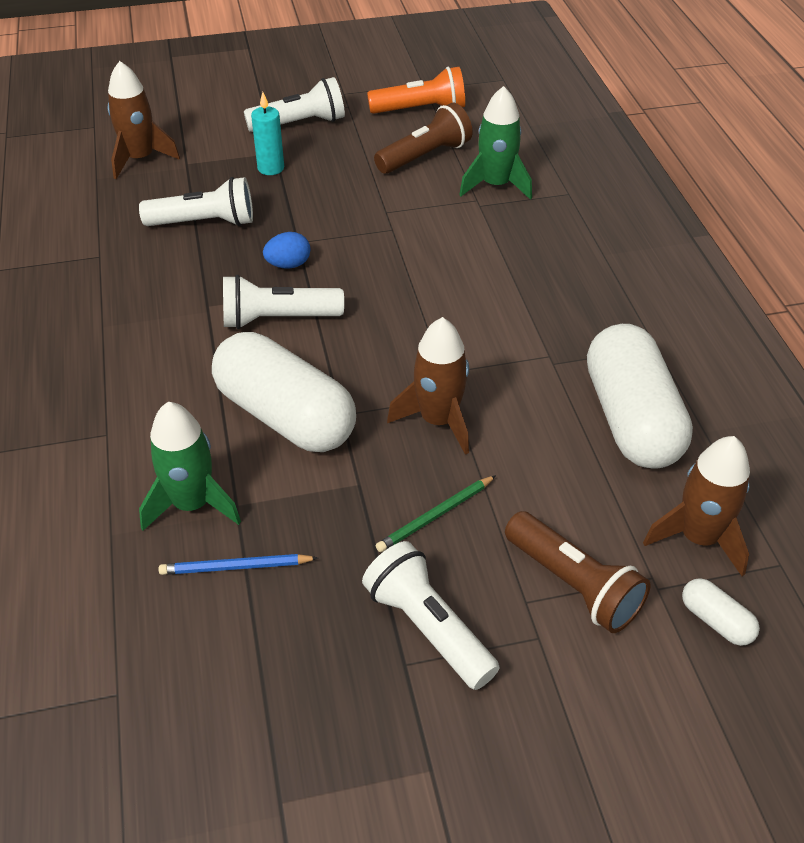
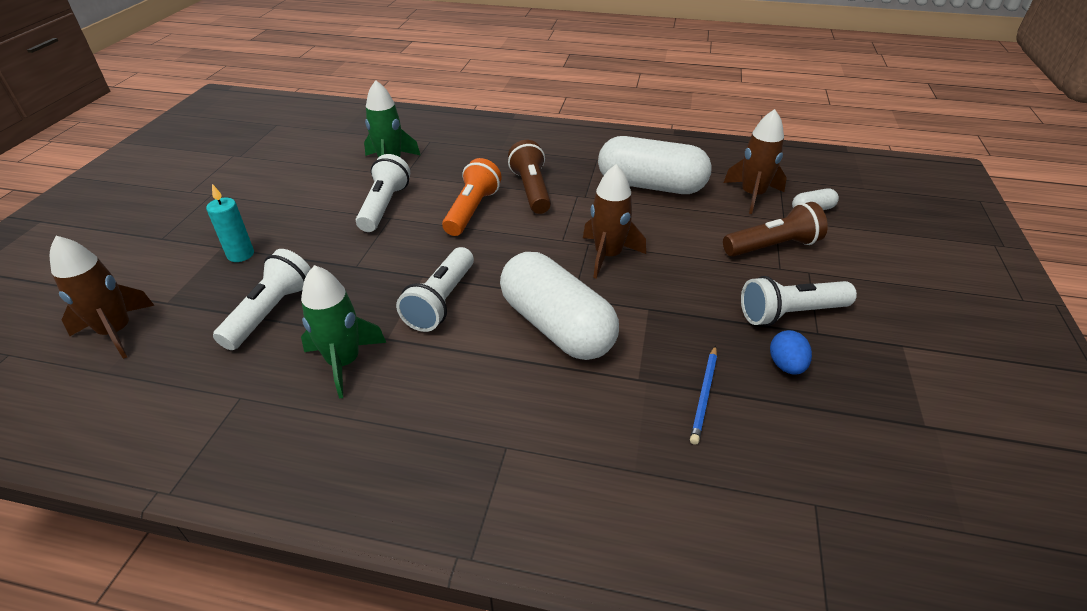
camera: 65 degrees left, 5 degrees down
green rocket [139,402,241,531] -> green rocket moved to [301,265,386,399]
white capsule [212,332,356,452] -> white capsule turned 75 degrees clockwise [500,252,619,360]
white flashlight [244,77,345,132] -> white flashlight moved to [356,154,410,232]
blue egg [263,232,310,268] -> blue egg moved to [770,330,812,375]
orange flashlight [367,67,465,114] -> orange flashlight moved to [442,158,502,236]
brown flashlight [374,102,473,174] -> brown flashlight moved to [508,140,551,214]
green pencil [376,475,496,552] -> none

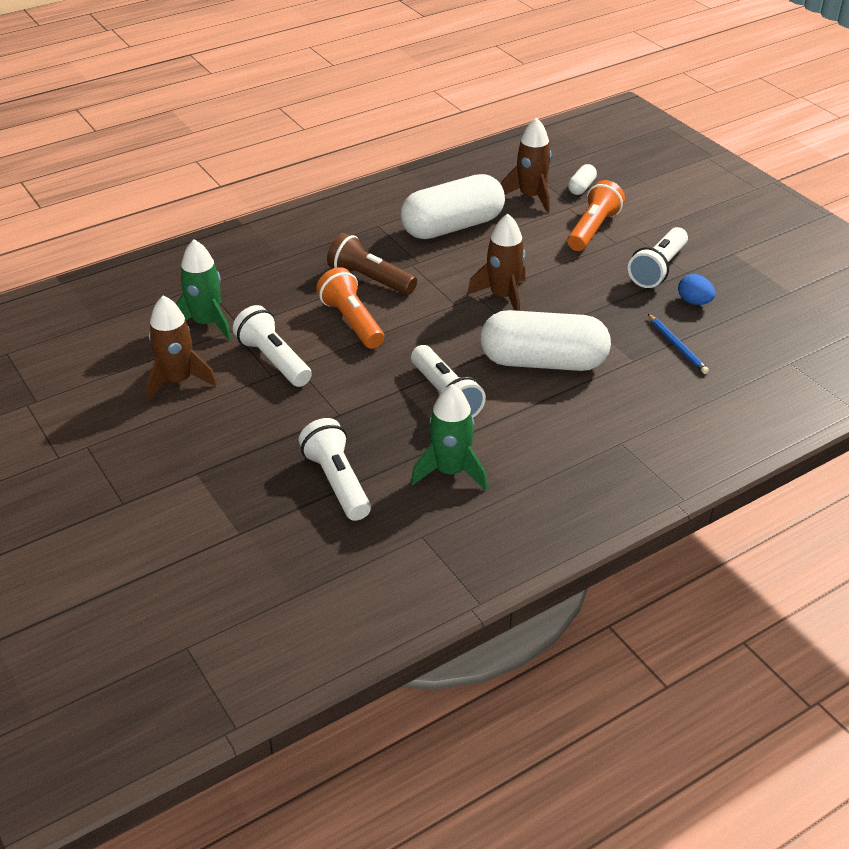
camera: 45 degrees left, 0 degrees up
brown rocket [50,236,155,359] -> brown rocket moved to [146,296,217,402]
turquoise candle [206,184,254,262] -> none
brown flashlight [723,202,828,257] -> orange flashlight [567,180,625,251]

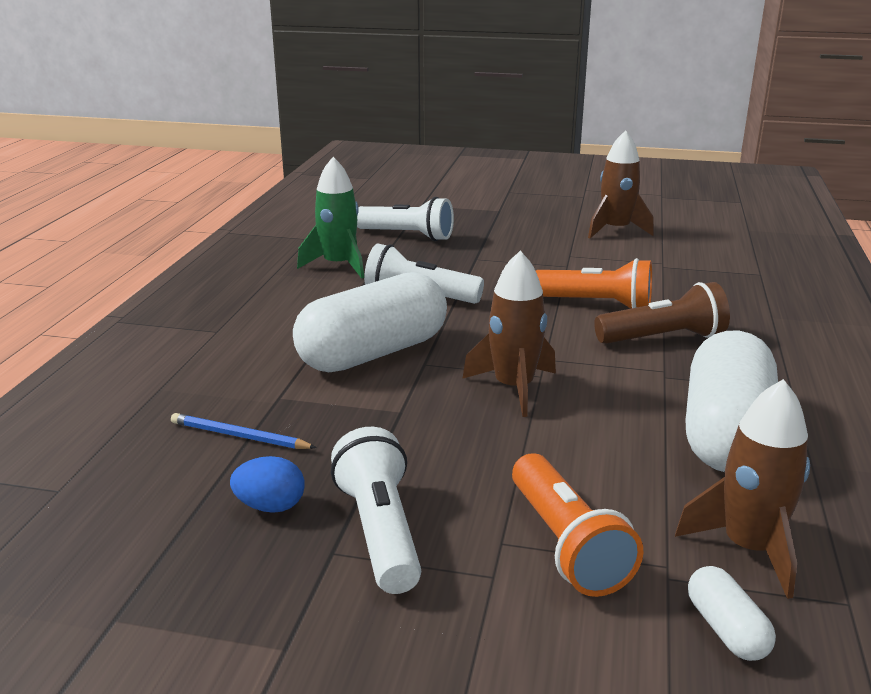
camera: 135 degrees right, 15 degrees down
green rocket [176,240,231,340] -> none
white flashlight [233,305,312,387] -> none

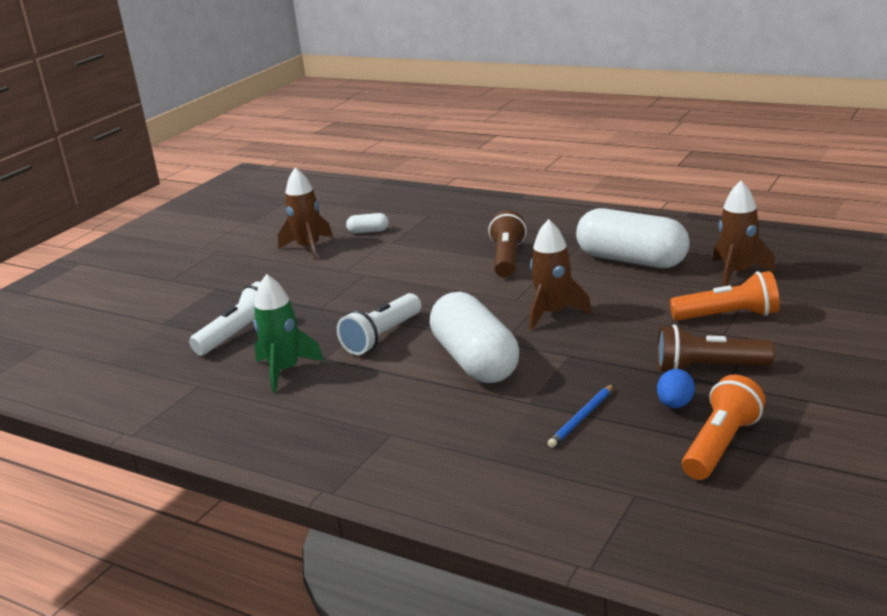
camera: 70 degrees left, 0 degrees up
white flashlight [331,427,421,594] -> brown flashlight [657,324,775,372]
orange flashlight [536,258,652,309] -> orange flashlight moved to [682,375,765,480]
white capsule [688,566,776,661] -> white capsule moved to [346,213,389,234]

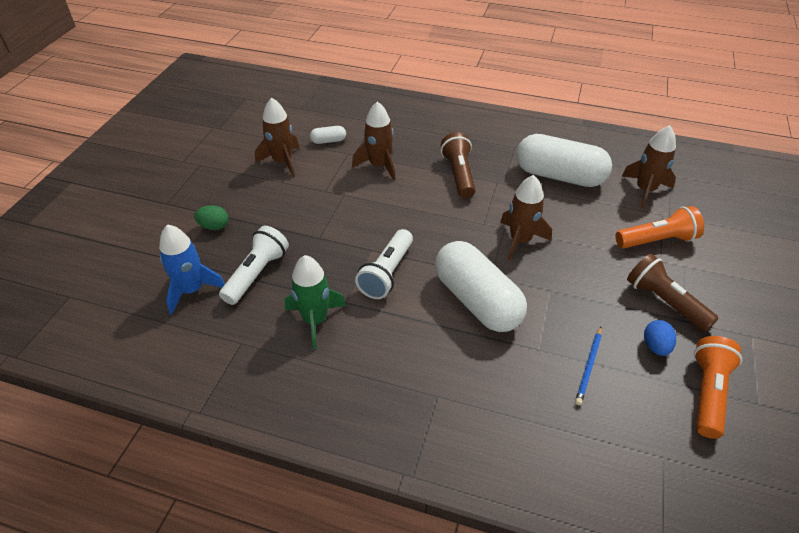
camera: 15 degrees left, 20 degrees up
brown flashlight [657,324,775,372] -> brown flashlight turned 60 degrees clockwise [627,253,719,332]
none -> blue rocket [159,224,225,314]
none -> green egg [194,205,228,230]
none -> brown rocket [352,101,396,181]

